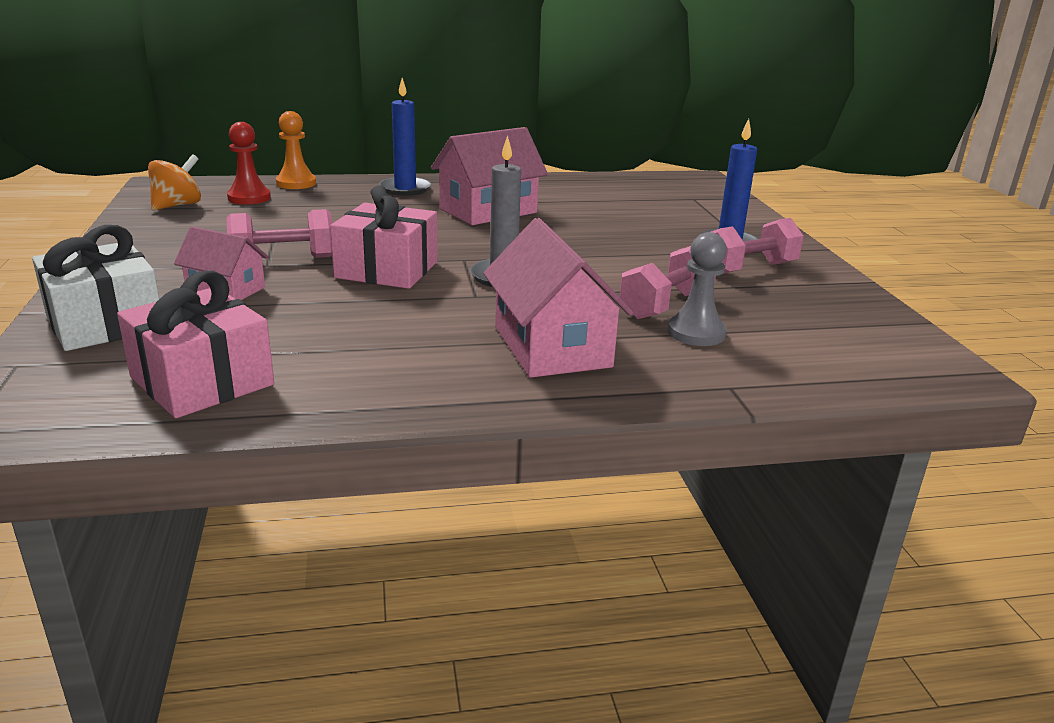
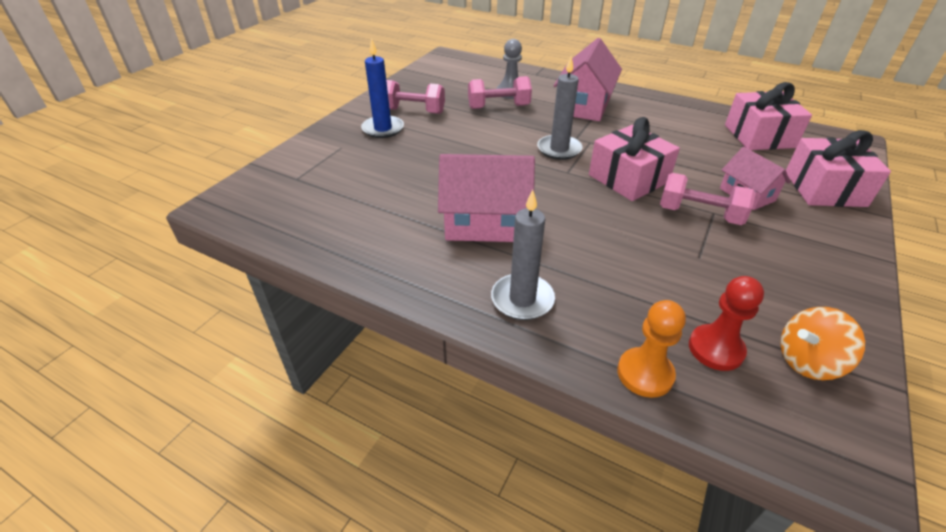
camera: 140 degrees left, 15 degrees up
white gift [32,225,159,351] -> pink gift [786,130,891,207]
blue candle [379,78,431,196] -> grey candle [491,190,555,320]

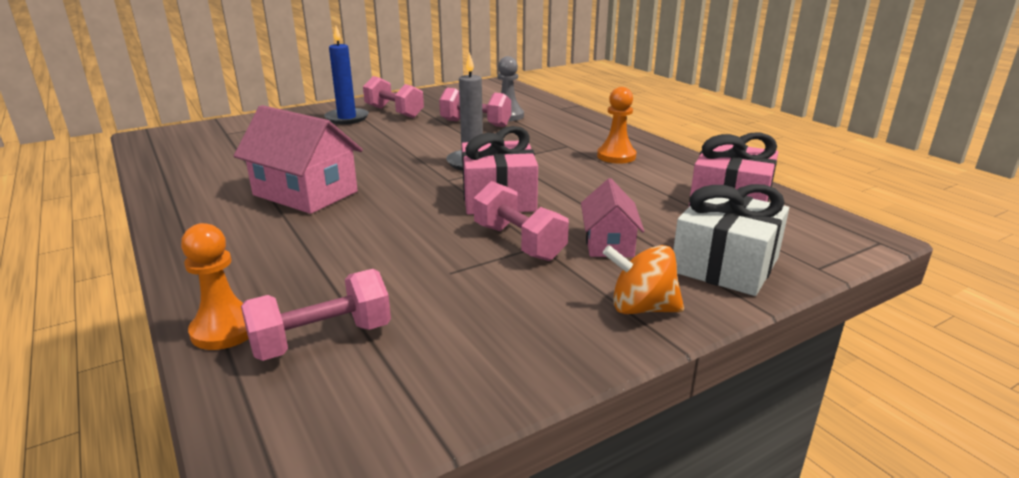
camera: 30 degrees right, 15 degrees down
grey candle [491,190,555,320] -> none
pink house [553,38,622,121] -> none
red pawn [689,276,764,371] -> pink dumbbell [241,269,391,361]
orange spinning top [780,307,865,380] -> orange spinning top moved to [603,245,684,314]
pink gift [786,130,891,207] -> white gift [673,184,789,296]
none -> orange pawn [597,87,636,164]

